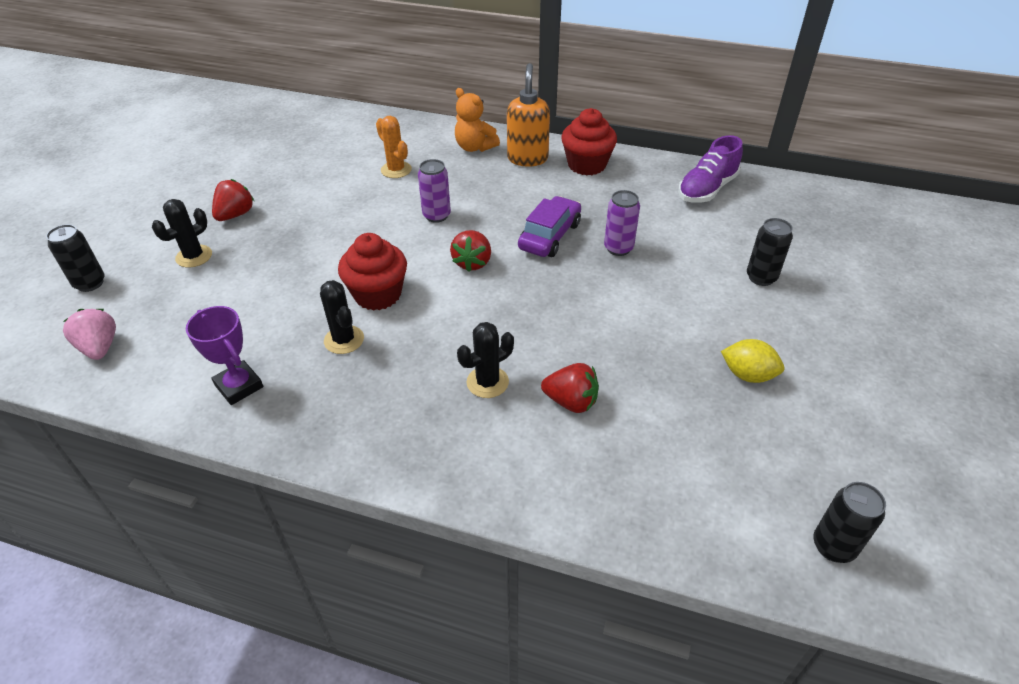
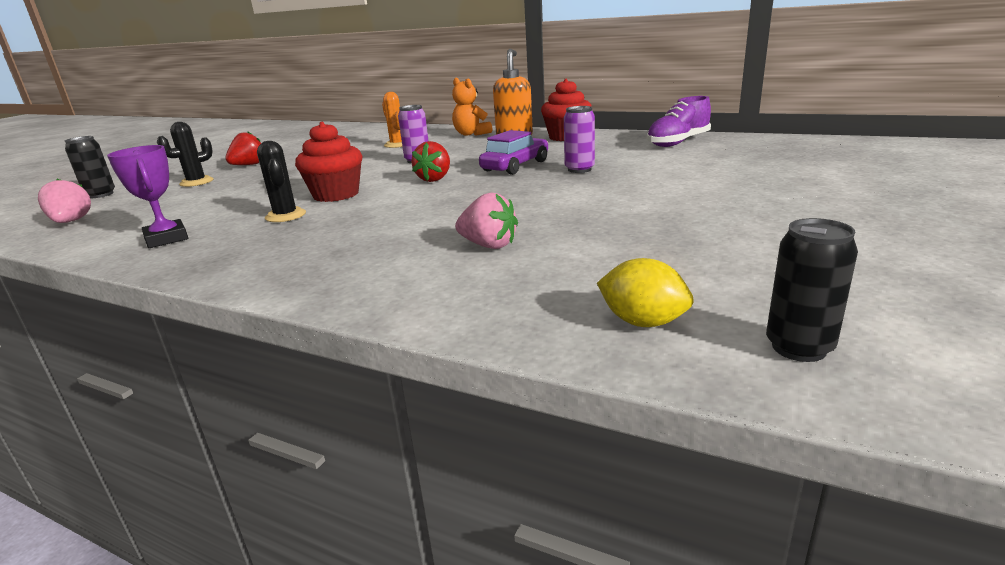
camera: 10 degrees right, 20 degrees down
black cactus [457,322,514,398] -> none
red strawberry [541,363,599,413] -> pink strawberry [455,192,518,249]
yellow lemon [721,339,785,383] -> yellow lemon moved to [597,258,694,327]
black can [747,218,793,286] -> none

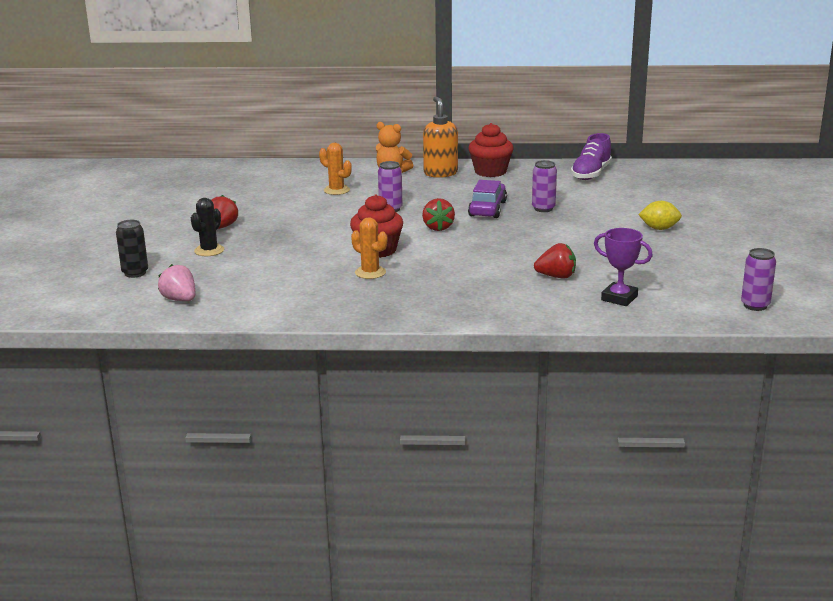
camera: 25 degrees left, 0 degrees up
purple trophy [107,145,188,248] -> purple trophy moved to [594,228,653,306]
black cactus [257,141,306,222] -> orange cactus [351,217,387,279]
pink strawberry [455,192,518,249] -> red strawberry [534,243,576,279]
yellow lemon [597,258,694,327] -> yellow lemon moved to [638,201,682,230]
black can [766,218,858,362] -> purple can [741,248,776,311]

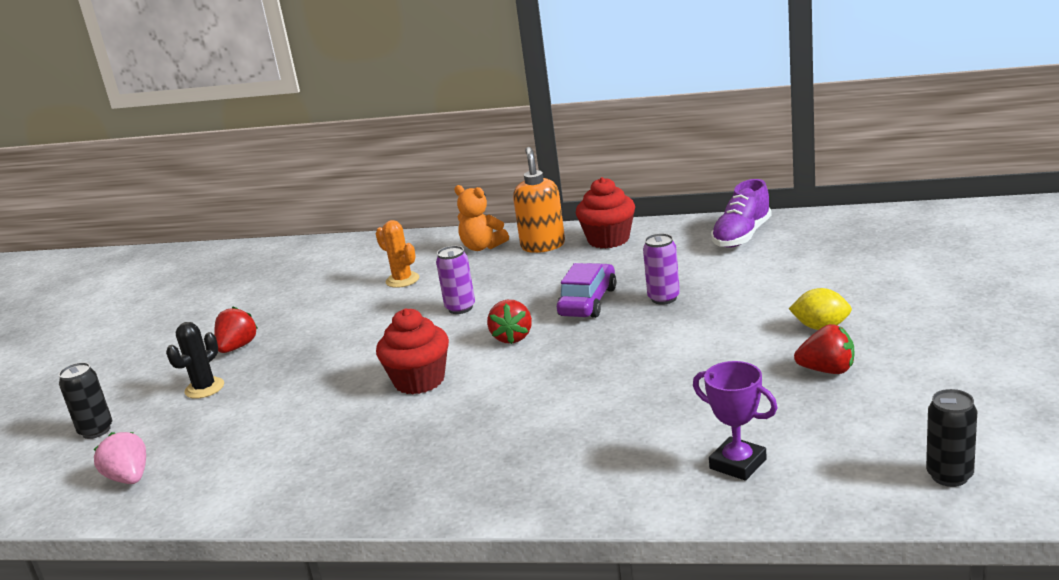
camera: 10 degrees right, 0 degrees up
orange cactus [351,217,387,279] -> none
red strawberry [534,243,576,279] -> red strawberry moved to [794,324,854,374]
purple can [741,248,776,311] -> black can [926,389,977,487]

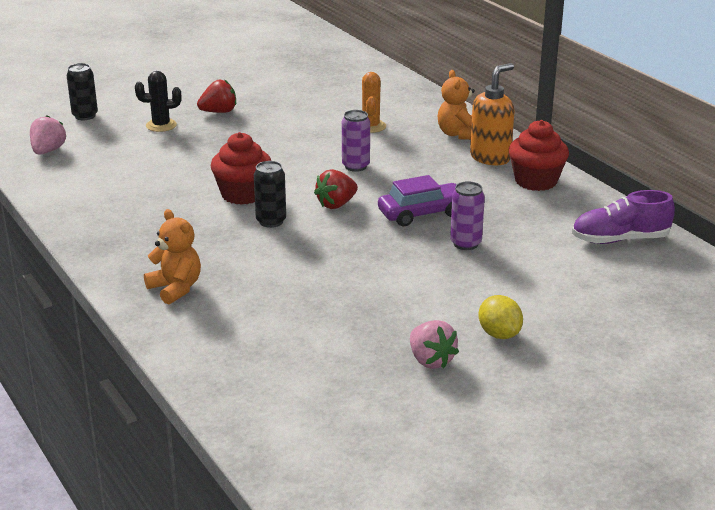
camera: 45 degrees right, 5 degrees up
purple trophy [693,361,778,481] -> none
red strawberry [794,324,854,374] -> pink strawberry [410,320,459,369]
black can [926,389,977,487] -> black can moved to [254,161,286,228]
none -> orange teddy bear [144,209,201,305]

